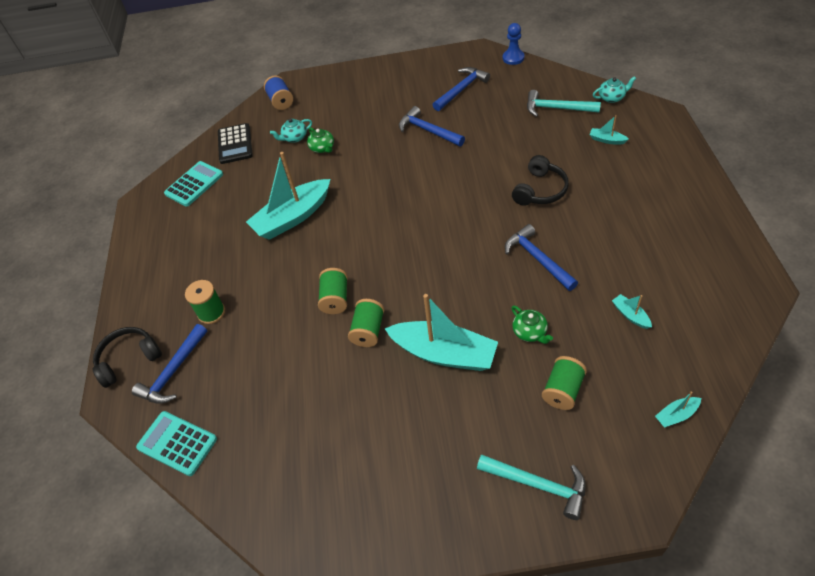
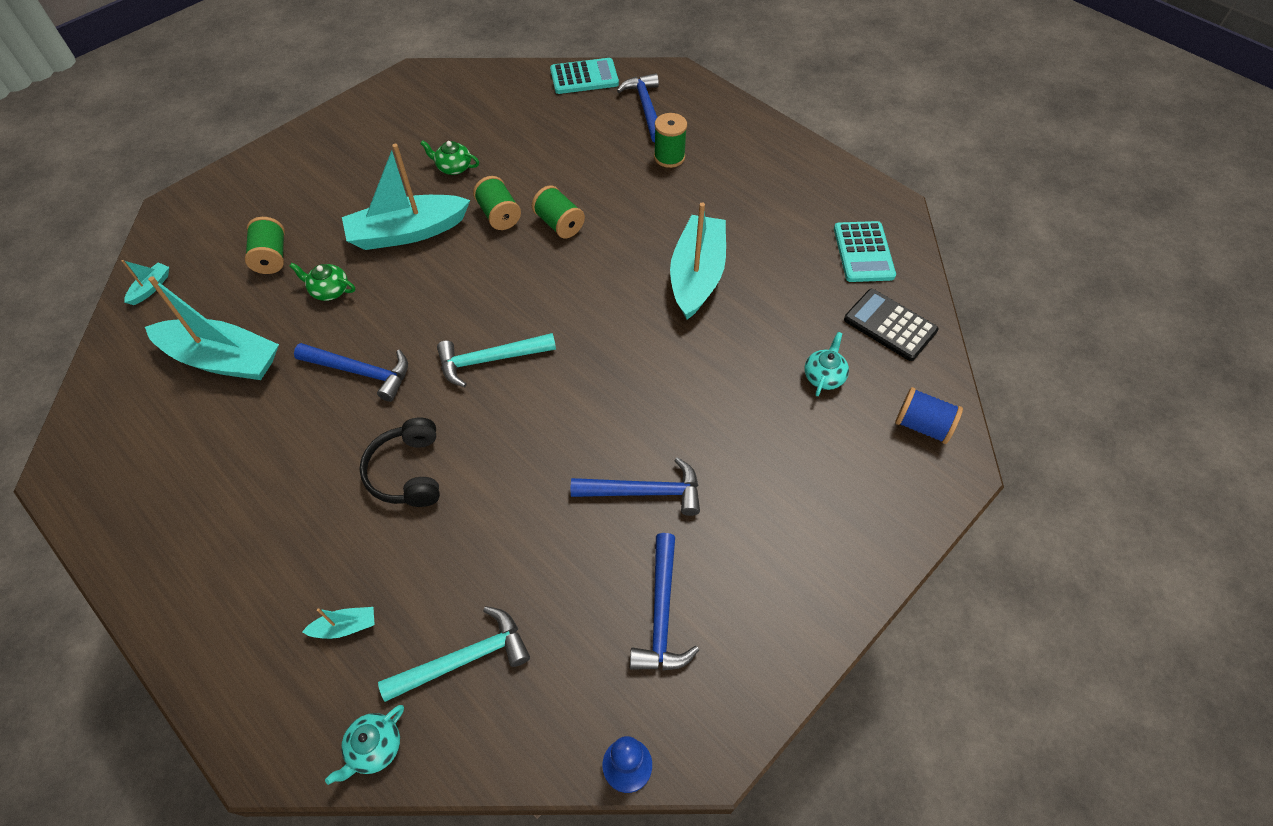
camera: 135 degrees right, 5 degrees up
black headphones [92,327,162,388] -> none
green teapot [307,127,334,153] -> green teapot moved to [420,140,479,175]
turquoise hammer [477,454,586,520] -> turquoise hammer moved to [437,333,556,387]
turquoise boat [612,294,652,329] -> turquoise boat [145,276,279,380], size x2.40

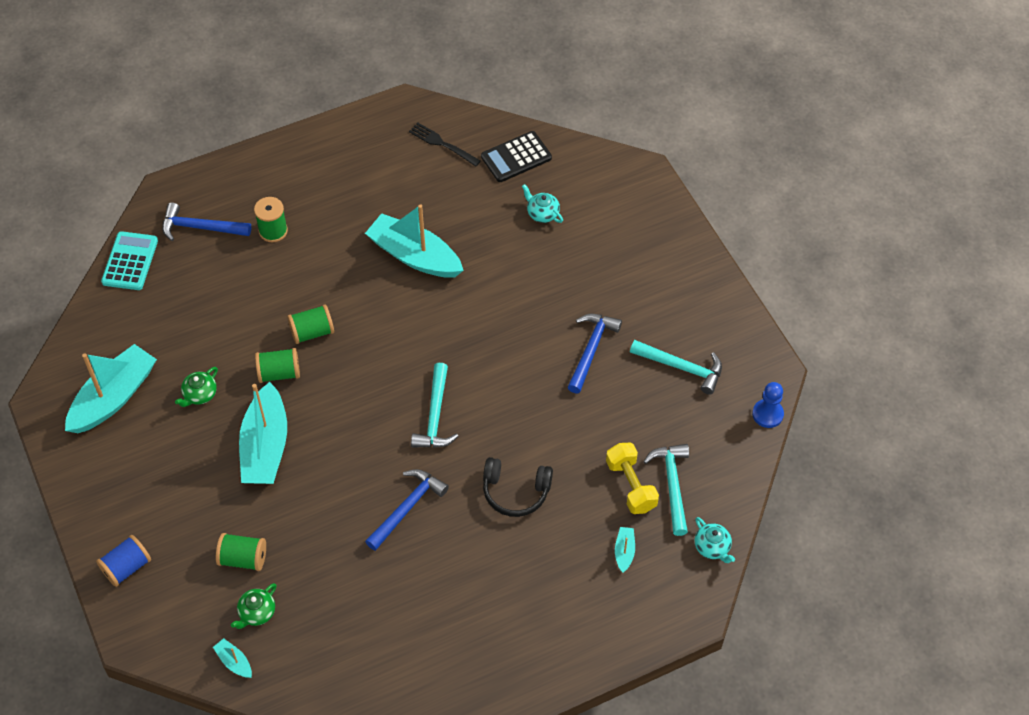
camera: 70 degrees left, 0 degrees up
turquoise boat [145,276,279,380] -> turquoise boat moved to [65,344,157,433]
green teapot [289,263,355,301] -> green teapot moved to [231,583,277,629]
blue hammer [630,533,699,671] -> turquoise hammer [630,340,722,395]
turquoise calculator [834,221,896,282] -> black fork [409,122,481,167]
blue spool [895,387,963,444] -> blue spool moved to [96,535,151,587]
none -> yellow dumbbell [606,443,659,514]

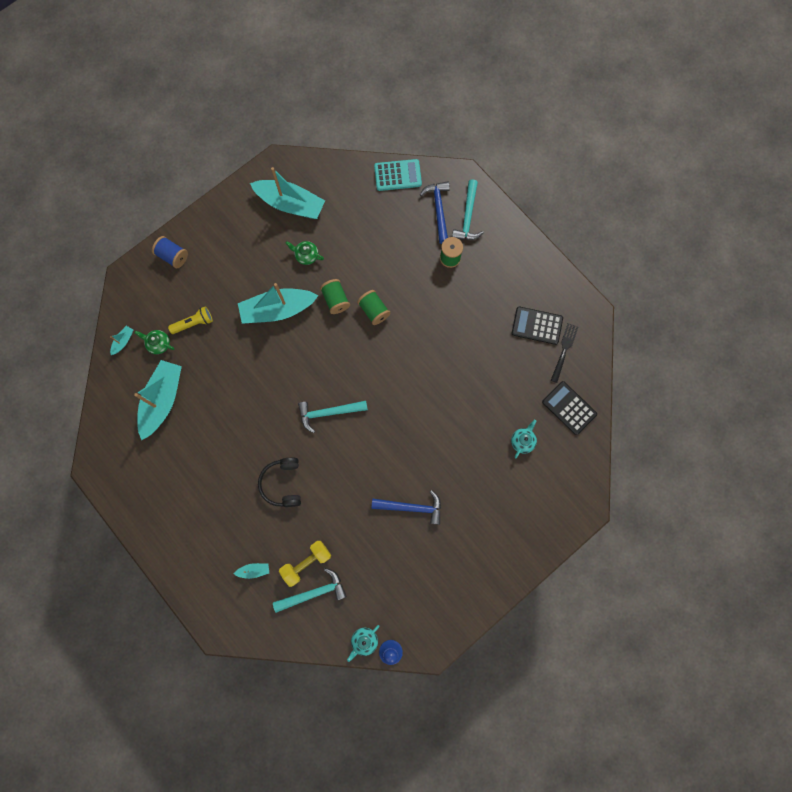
camera: 75 degrees right, 20 degrees up
green spool [216,533,266,571] -> yellow flashlight [168,306,213,334]
turquoise boat [365,204,464,278] -> turquoise boat moved to [134,360,182,440]
blue hammer [365,469,449,551] -> none
turquoise hammer [630,340,722,395] -> turquoise hammer moved to [452,179,484,240]
turquoise teapot [694,517,735,563] -> turquoise teapot moved to [347,625,379,662]
none -> black calculator [512,307,563,345]

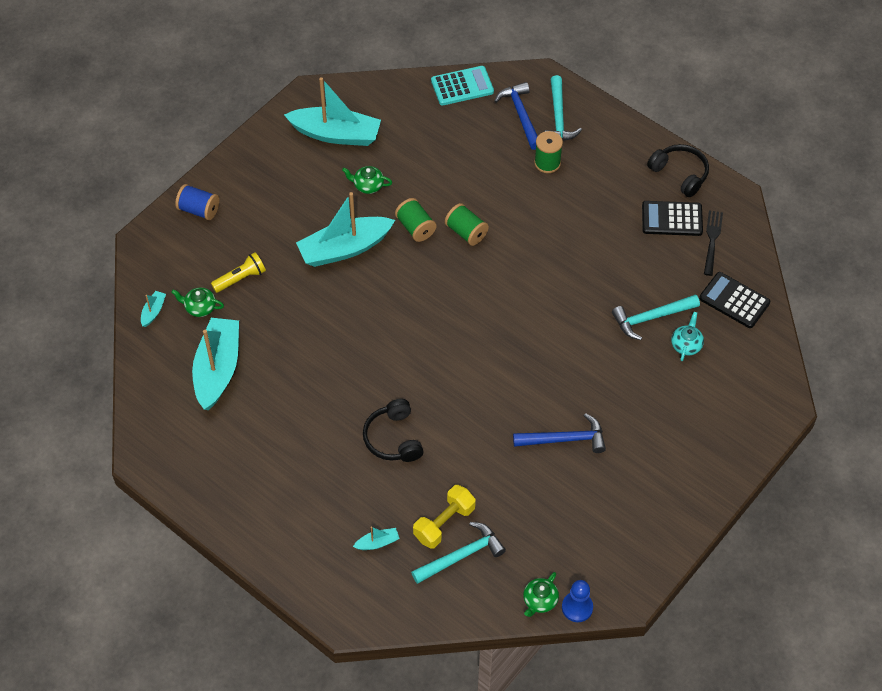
camera: 10 degrees left, 20 degrees down
turquoise hammer [298,401,368,433] -> turquoise hammer moved to [612,294,700,340]
turquoise teapot [347,625,379,662] -> green teapot [523,572,559,617]
none -> black headphones [647,144,709,197]

